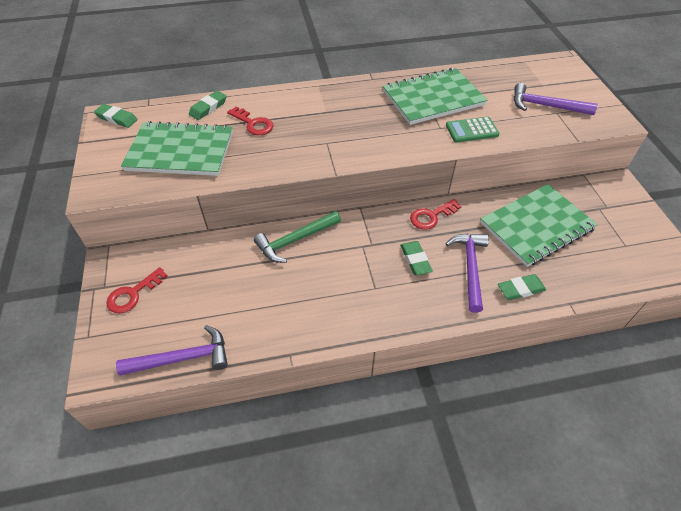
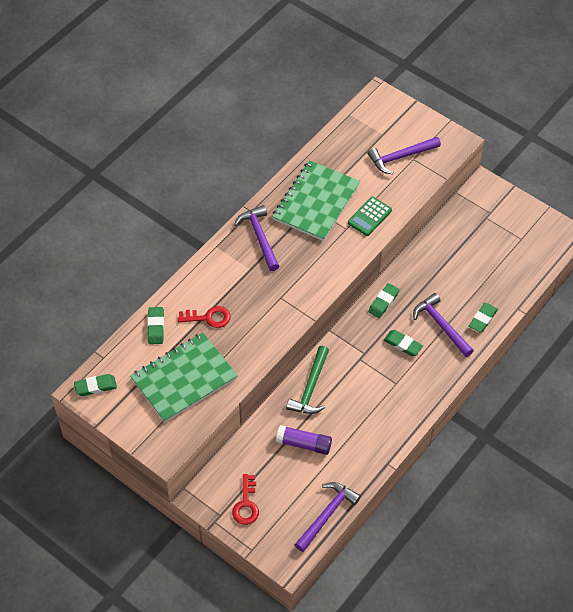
camera: 40 degrees left, 5 degrees up
red key [410,199,462,230] -> green eraser [368,283,399,318]
green notebook [480,184,598,267] -> none
none -> purple hammer [234,205,279,271]
none -> purple glue stick [276,425,332,455]

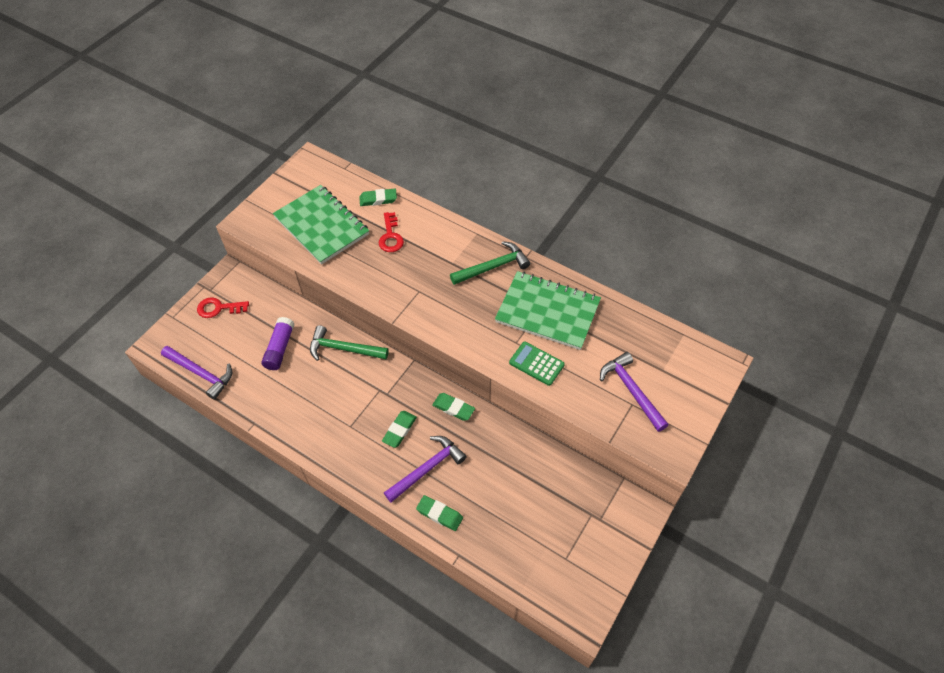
camera: 85 degrees right, 0 degrees up
green eraser [74,374,117,396] -> none
purple hammer [234,205,279,271] -> green hammer [450,241,530,285]

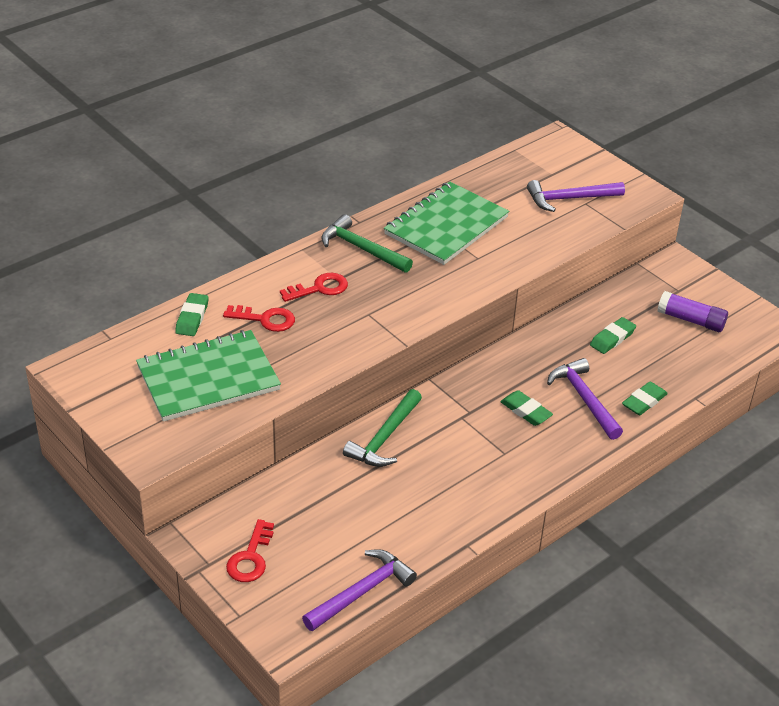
camera: 75 degrees left, 15 degrees down
purple glue stick [261,317,294,370] -> purple glue stick moved to [657,291,728,332]
green eraser [432,393,475,421] -> green eraser moved to [590,317,636,354]
green hammer [450,241,530,285] -> green hammer turned 45 degrees counterclockwise [321,214,413,273]
green calculator [509,342,565,386] -> none
none -> red key [280,273,348,302]

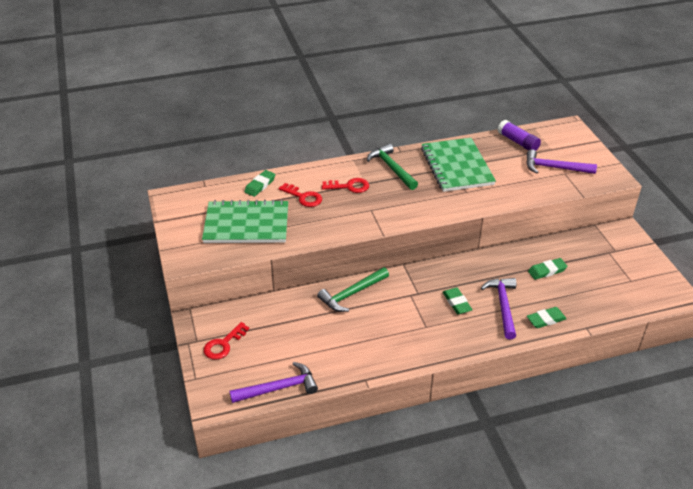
camera: 25 degrees right, 0 degrees up
green notebook [384,181,509,265] -> green notebook turned 75 degrees counterclockwise [421,138,496,192]
purple glue stick [657,291,728,332] -> purple glue stick moved to [497,120,541,151]

